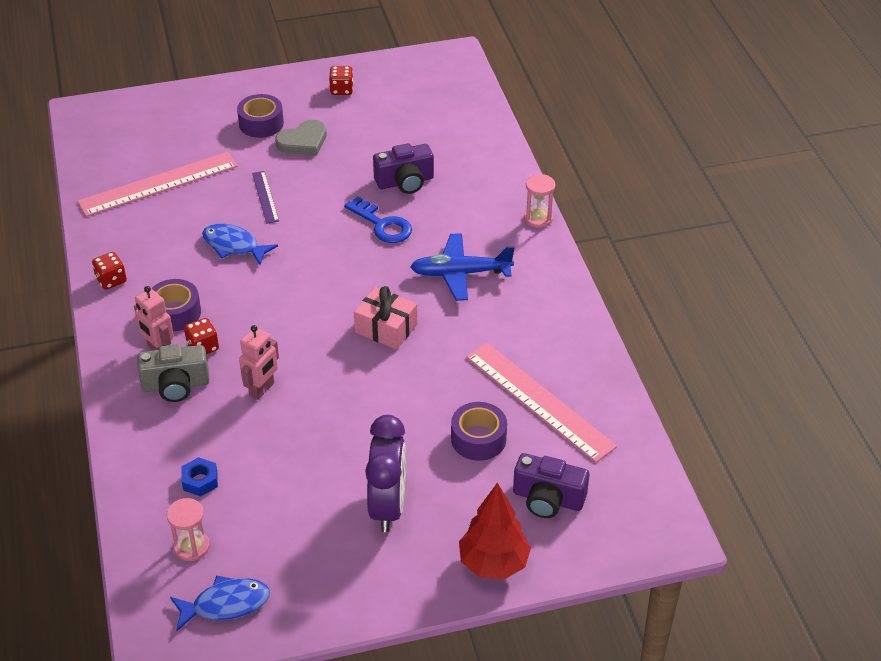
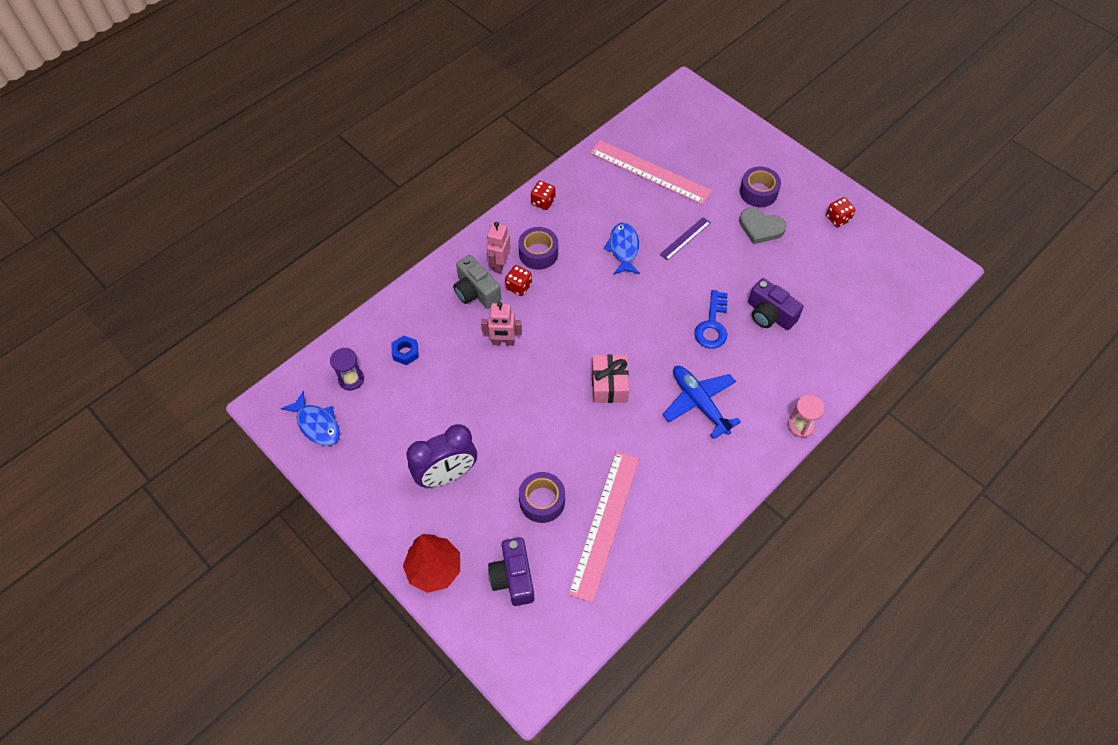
camera: 60 degrees right, 15 degrees up
pink hourglass [167,498,210,561] -> purple hourglass [330,348,364,390]

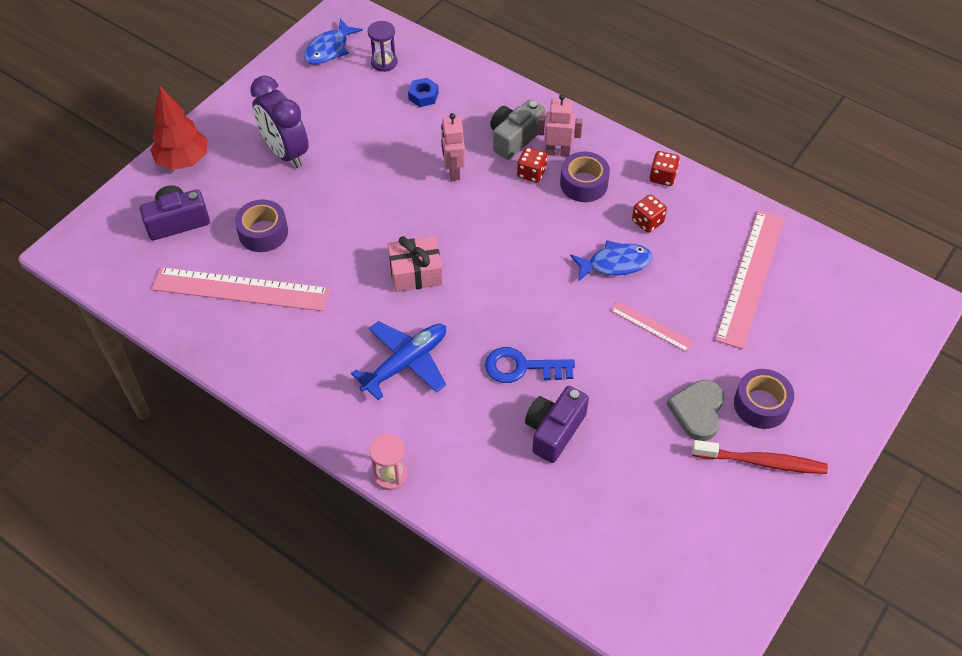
camera: 80 degrees right, 5 degrees down
purple ruler [660,217,711,261] -> pink ruler [610,301,694,352]
red dice [826,197,856,227] -> red dice moved to [632,194,667,233]
none -> red toothbrush [692,440,828,474]

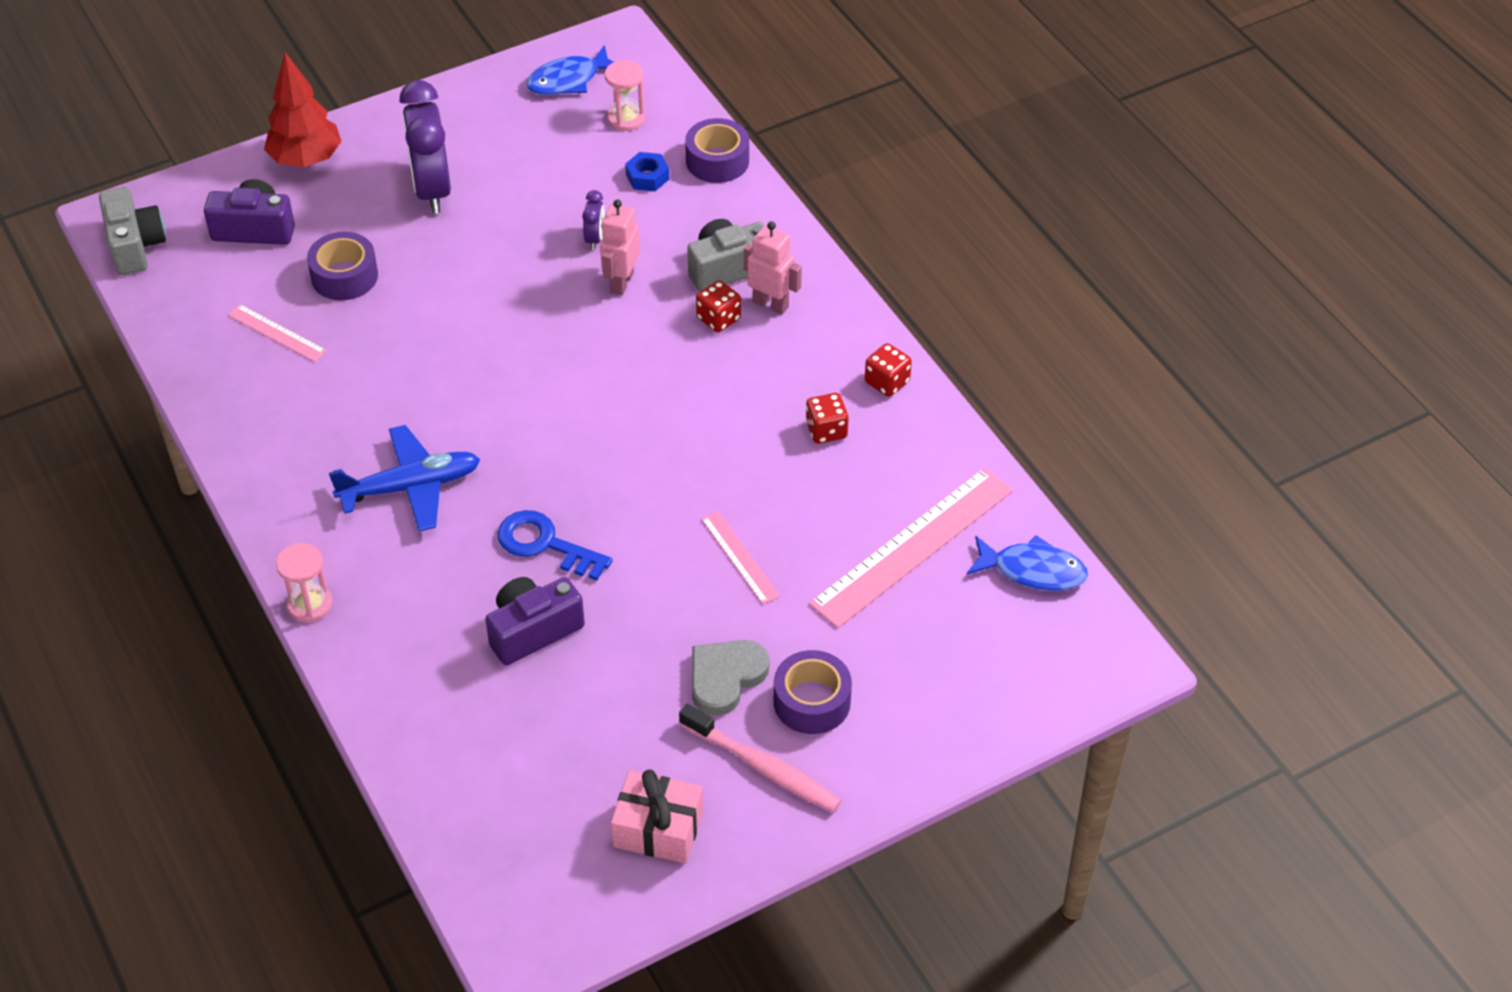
camera: 25 degrees right, 5 degrees down
pink ruler [152,267,330,311] -> pink ruler [228,304,327,362], size x0.49
purple hourglass [368,21,397,72] -> pink hourglass [605,60,645,131]
pink gift [388,236,443,292] -> pink gift moved to [611,769,703,864]
purple tape [560,152,610,202] -> purple tape moved to [685,118,749,183]
blue fish [570,240,652,282] -> blue fish moved to [967,535,1088,591]
red toothbrush [692,440,828,474] -> pink toothbrush [679,704,842,812]
none -> grey camera [99,187,166,275]
none -> purple clock [582,190,605,250]

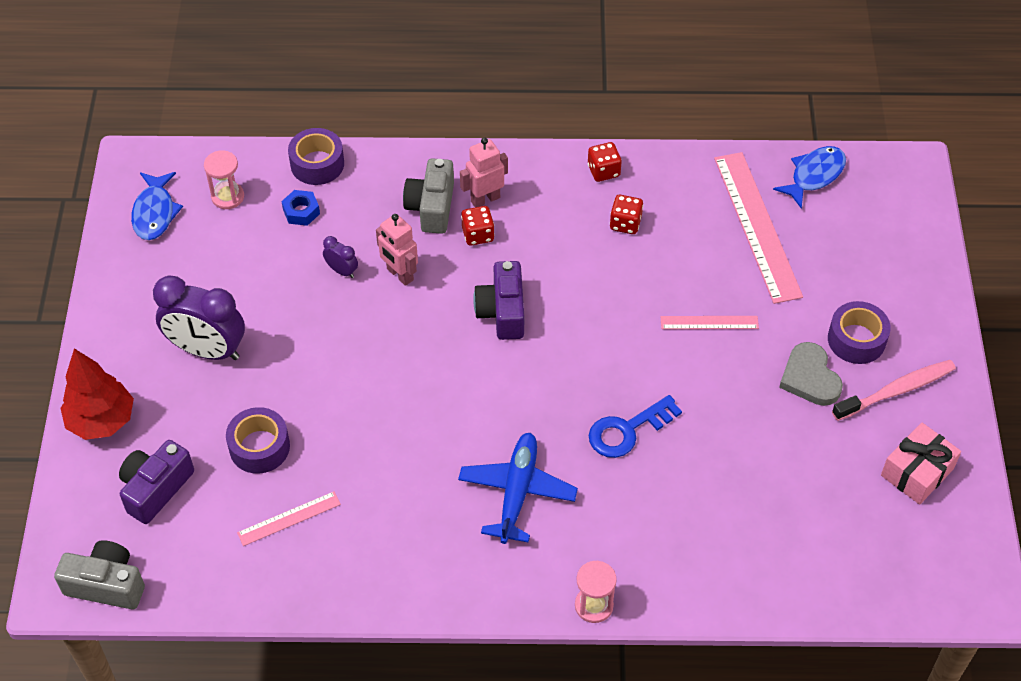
camera: 60 degrees left, 5 degrees up
purple camera [485,577,585,666] -> purple camera moved to [473,261,524,340]

